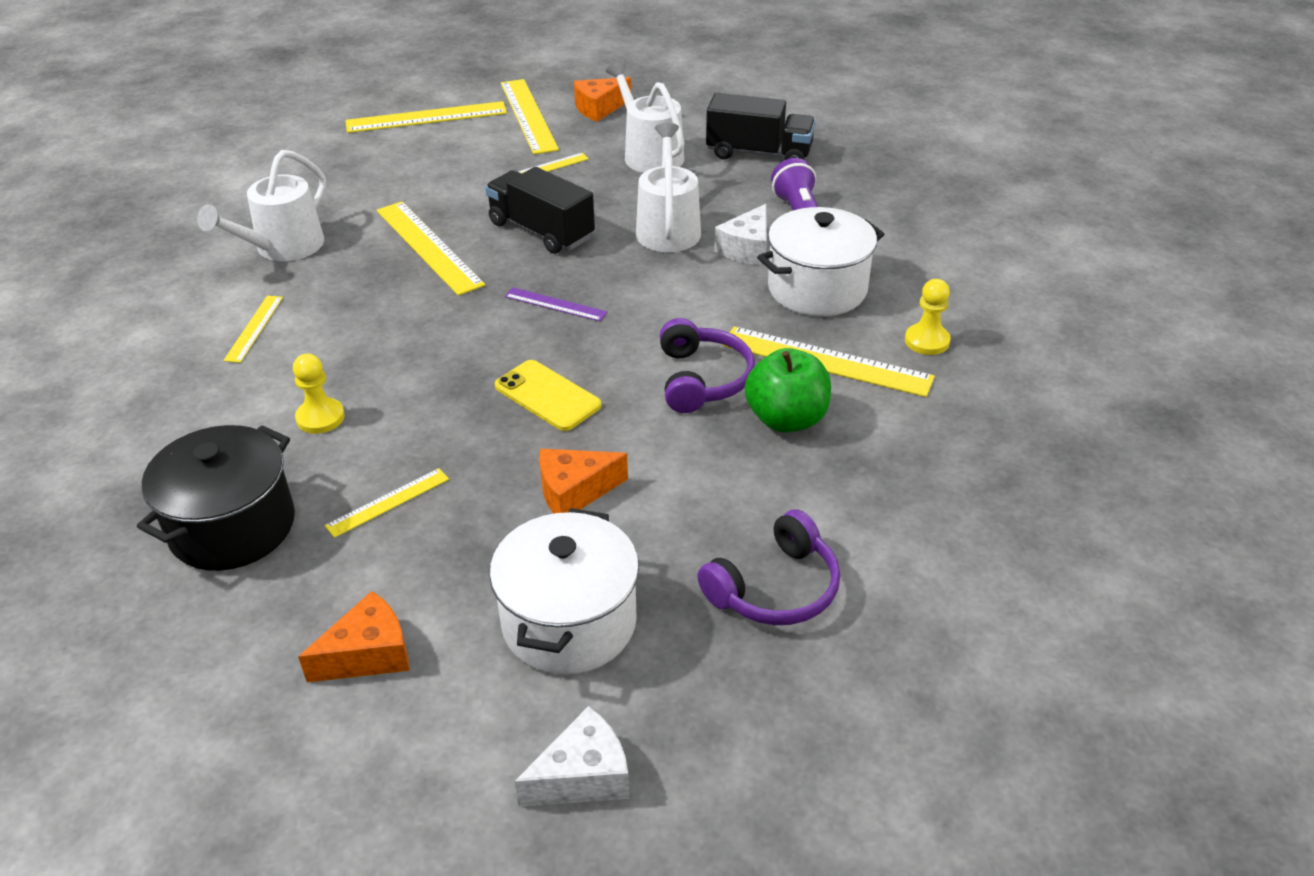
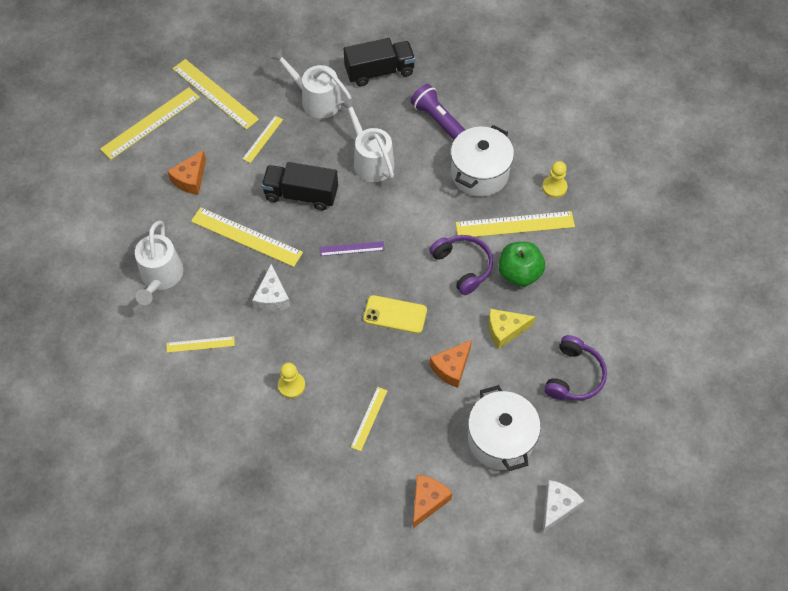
camera: 30 degrees left, 20 degrees up
black pot [137,425,295,571] -> none
yellow ruler [223,296,283,363] -> yellow ruler turned 75 degrees counterclockwise [167,336,235,353]
orange cheese [574,77,631,122] -> orange cheese moved to [167,150,206,195]
white cheese [714,204,767,265] -> white cheese moved to [252,264,291,312]
none -> yellow cheese [488,309,536,349]

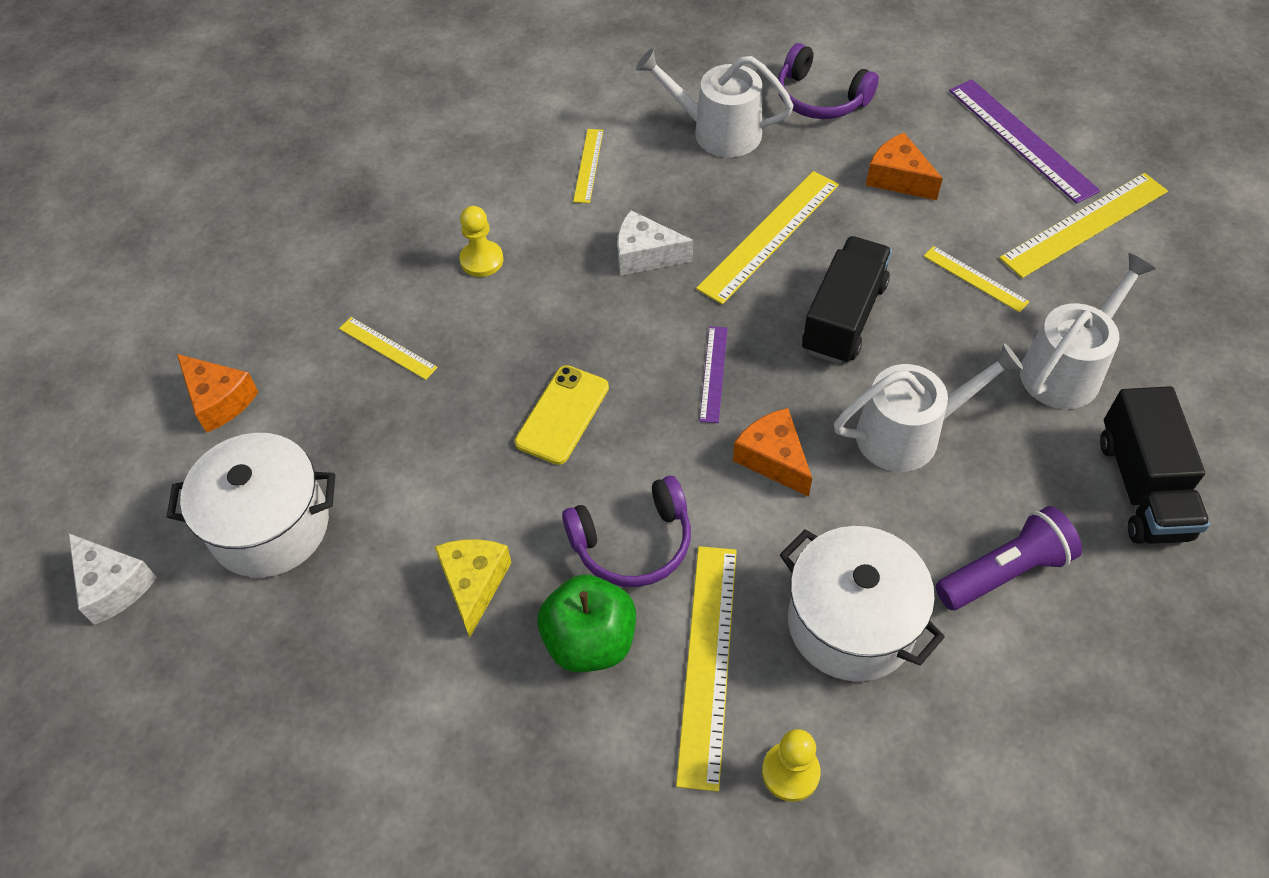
camera: 105 degrees right, 5 degrees down
yellow ruler [100,87,200,160] -> purple ruler [949,79,1100,204]
orange cheese [430,340,472,388] -> orange cheese moved to [733,408,812,497]
purple headphones [544,335,607,401] -> purple headphones moved to [778,43,879,119]

